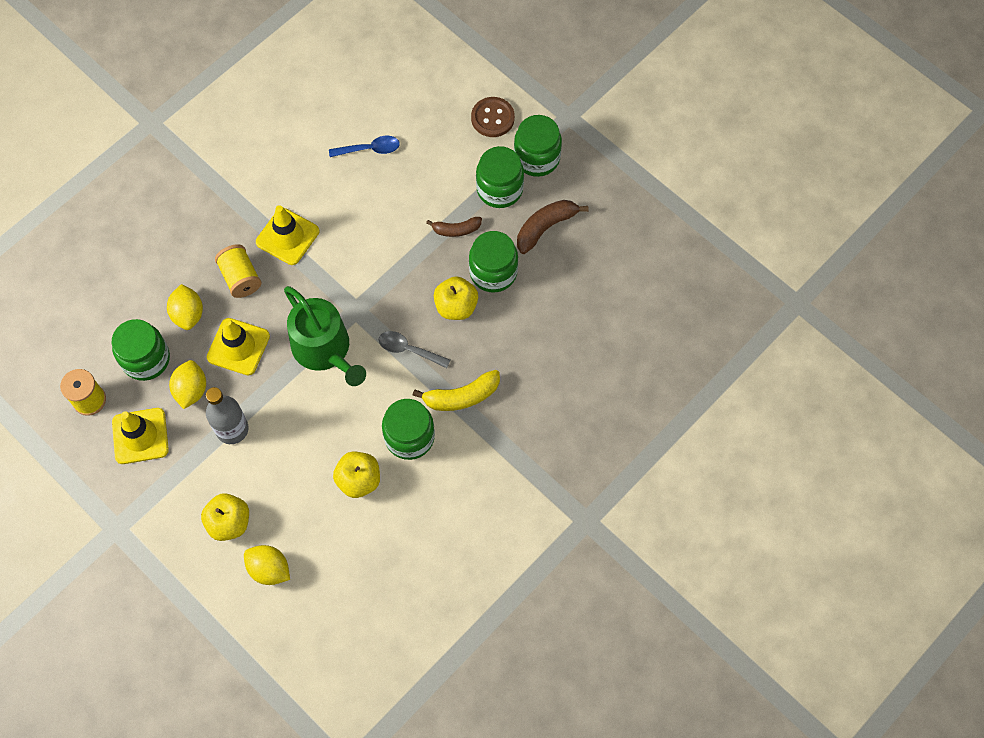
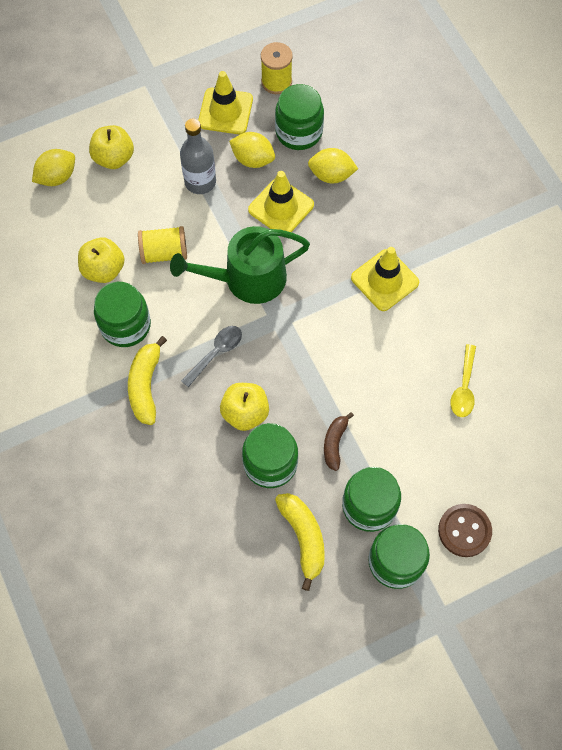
camera: 110 degrees right, 0 degrees up
yellow spool [215,244,261,298] -> yellow spool moved to [138,226,187,264]
blue spoon [329,136,400,157] -> yellow spoon [450,344,476,417]
brown banana [517,200,588,254] -> yellow banana [275,493,325,591]

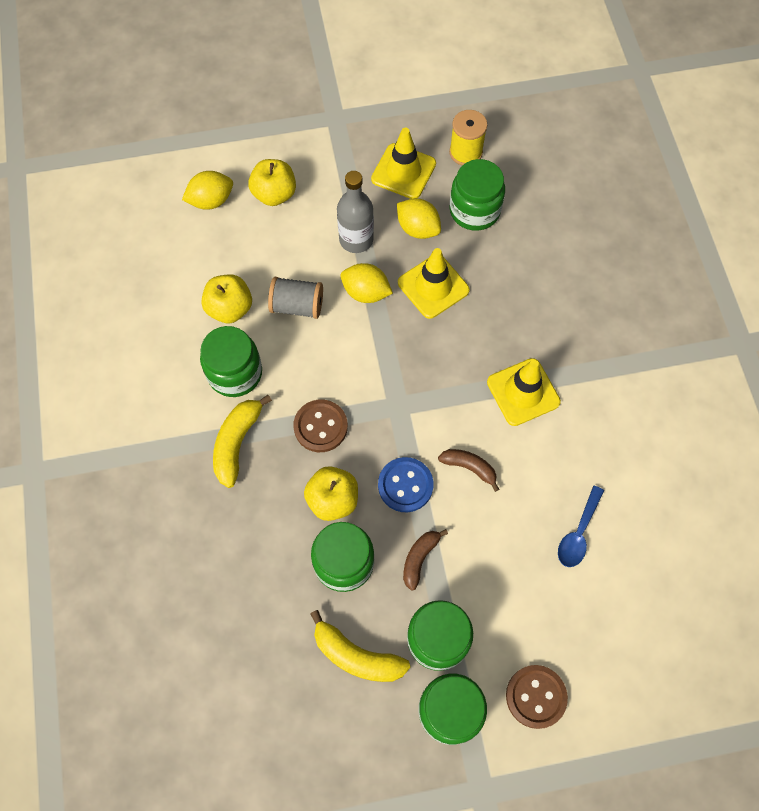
camera: 15 degrees right, 0 degrees up
yellow spool [138,226,187,264] -> grey spool [268,277,323,319]
green watering can [170,226,310,304] -> none
grey spoon [181,326,242,387] -> brown button [293,400,348,452]
yellow banana [275,493,325,591] -> yellow banana turned 120 degrees clockwise [310,610,410,682]
yellow lemon [308,148,358,183] -> yellow lemon moved to [340,263,393,303]
yellow spoon [450,344,476,417] -> blue spoon [558,486,604,567]
none -> blue button [378,457,433,512]
none -> brown banana [438,449,499,492]

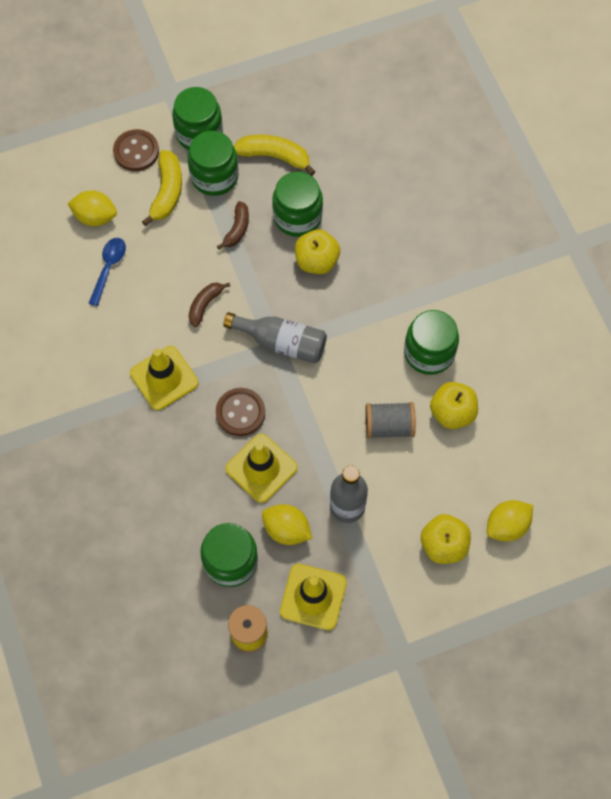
camera: 170 degrees right, 0 degrees up
yellow banana [213,395,272,488] -> yellow banana moved to [142,150,182,226]
brown button [293,400,348,452] -> brown button moved to [216,388,265,436]
yellow lemon [340,263,393,303] -> yellow lemon moved to [67,191,117,226]
blue button [378,457,433,512] -> none
brown banana [438,449,499,492] -> brown banana turned 105 degrees clockwise [189,283,230,328]
none -> grey bottle [223,312,327,364]

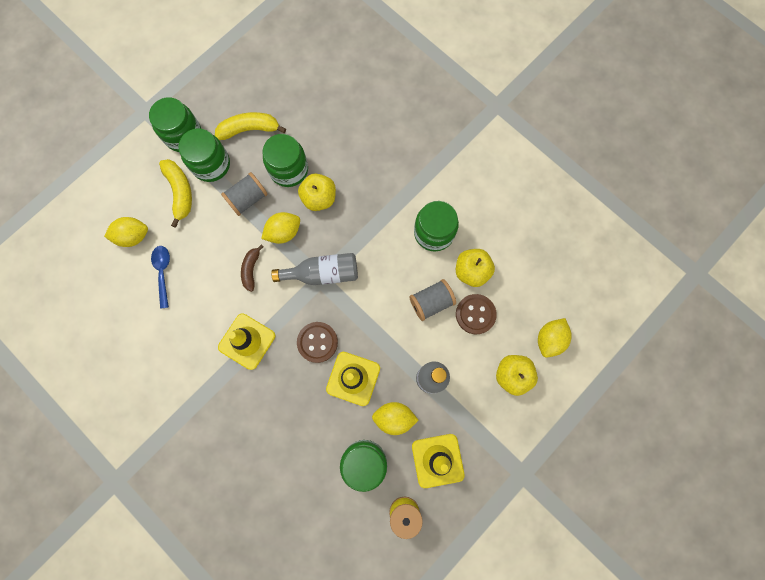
camera: 25 degrees left, 10 degrees up
brown button [113,129,159,171] -> brown button moved to [456,294,497,334]
brown banana [217,201,249,249] -> grey spool [221,172,268,216]
none -> yellow lemon [261,212,300,244]

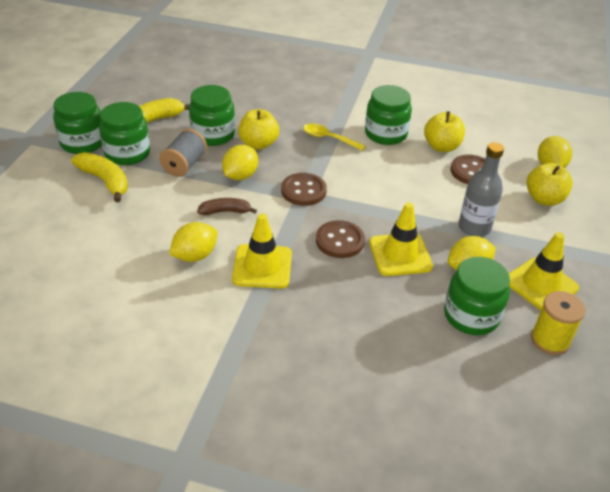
camera: 30 degrees left, 35 degrees down
yellow lemon [104,217,148,247] -> yellow lemon moved to [169,222,217,262]
blue spoon [151,246,170,309] -> none
brown banana [241,245,263,292] -> brown banana turned 105 degrees clockwise [197,198,257,215]
grey bottle [271,253,358,285] -> brown button [281,173,327,206]
grey spool [409,279,456,321] -> none
none -> yellow spoon [303,124,366,151]

